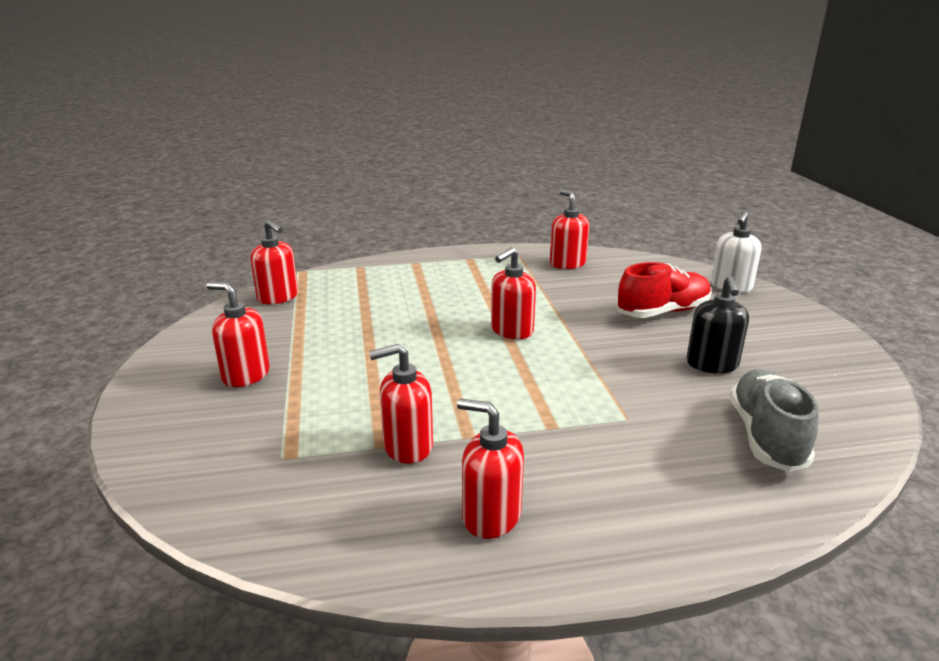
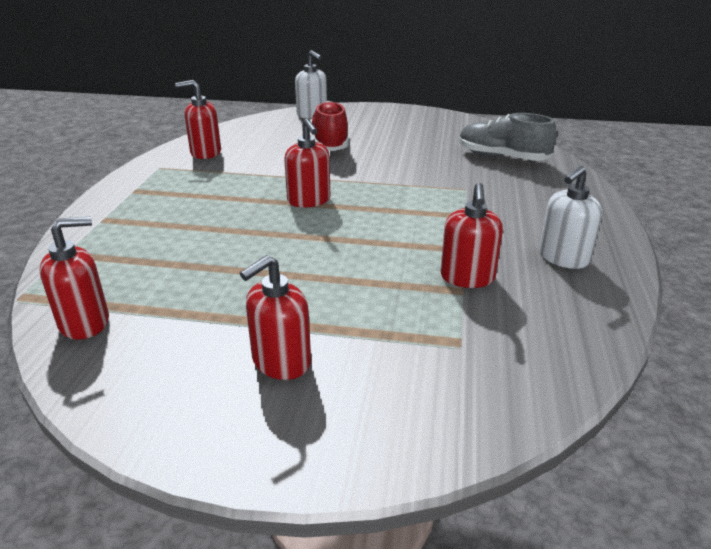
camera: 70 degrees left, 5 degrees up
red soap dispenser [457,399,524,539] -> white soap dispenser [539,166,602,269]
black soap dispenser [687,276,749,373] -> none

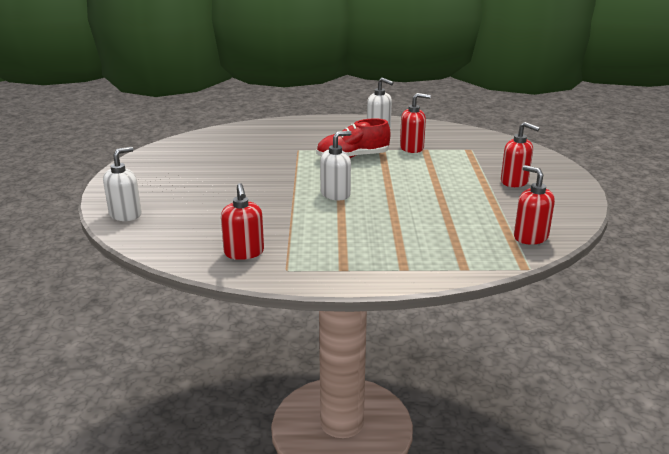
camera: 100 degrees left, 5 degrees down
red soap dispenser [284,119,330,208] -> white soap dispenser [320,131,352,200]
red shoe [310,101,349,151] -> red shoe moved to [316,119,391,158]
grey shoe [459,113,557,161] -> none

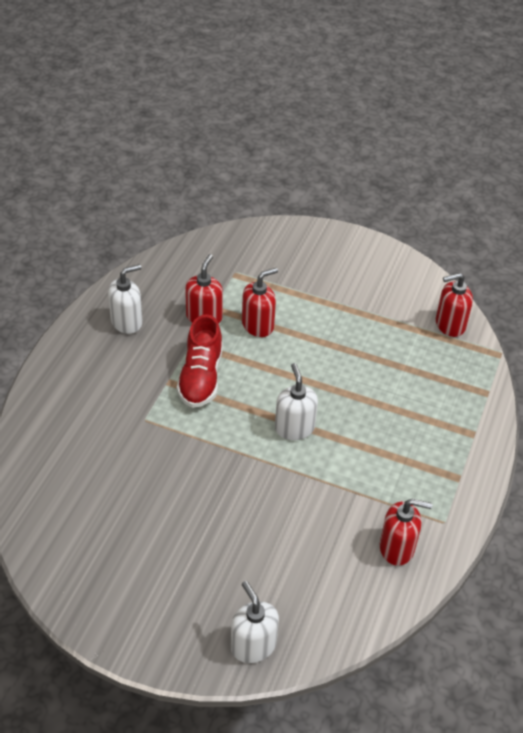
camera: 70 degrees left, 20 degrees up
red soap dispenser [501,122,540,187] -> red soap dispenser moved to [242,268,278,337]

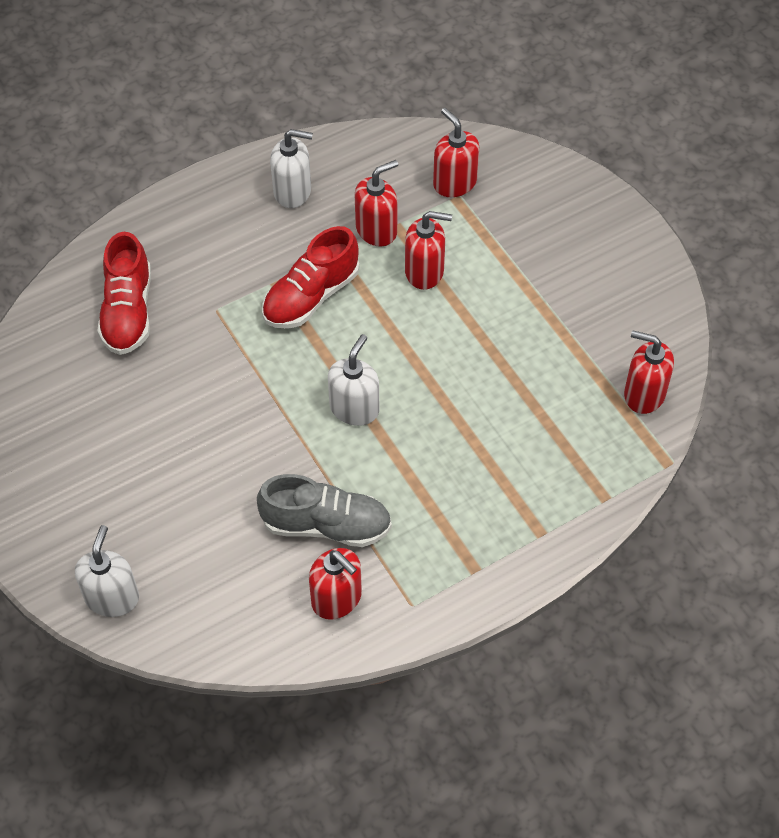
camera: 40 degrees right, 10 degrees up
none -> red shoe [97,232,151,355]
none -> grey shoe [257,474,392,547]
none -> red soap dispenser [433,108,479,197]

